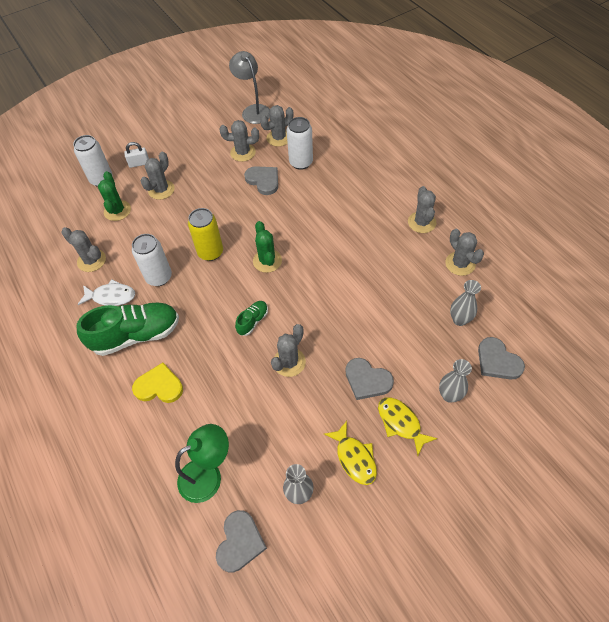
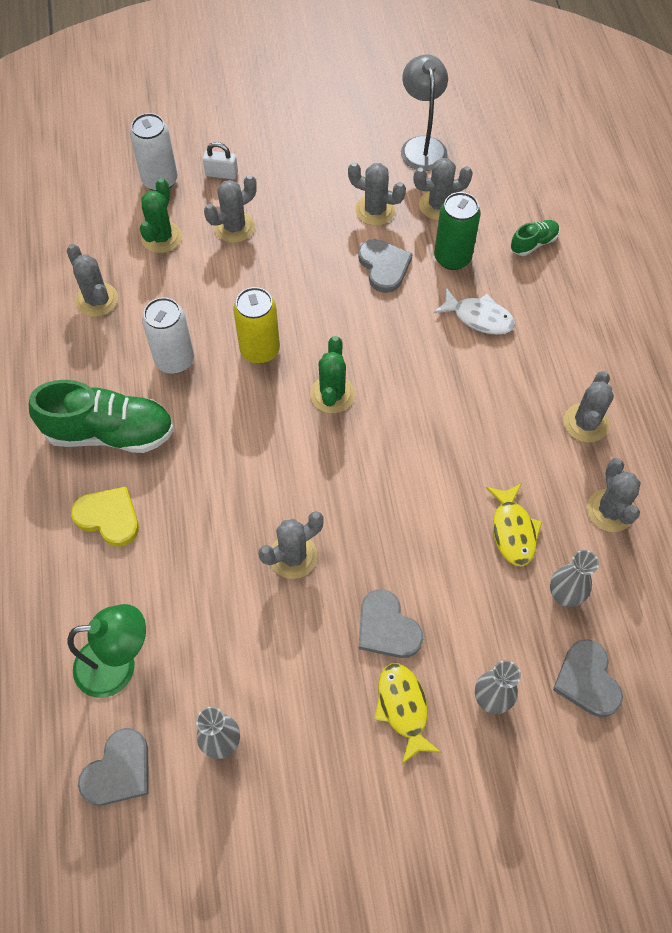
camera: 20 degrees right, 5 degrees up
white fish [78,279,135,306] -> white fish moved to [434,288,515,335]
green shoe [235,301,268,336] -> green shoe moved to [511,220,560,256]
white can [287,117,313,170] -> green can [434,192,481,270]
yellow fish [324,421,377,485] -> yellow fish moved to [486,483,542,566]

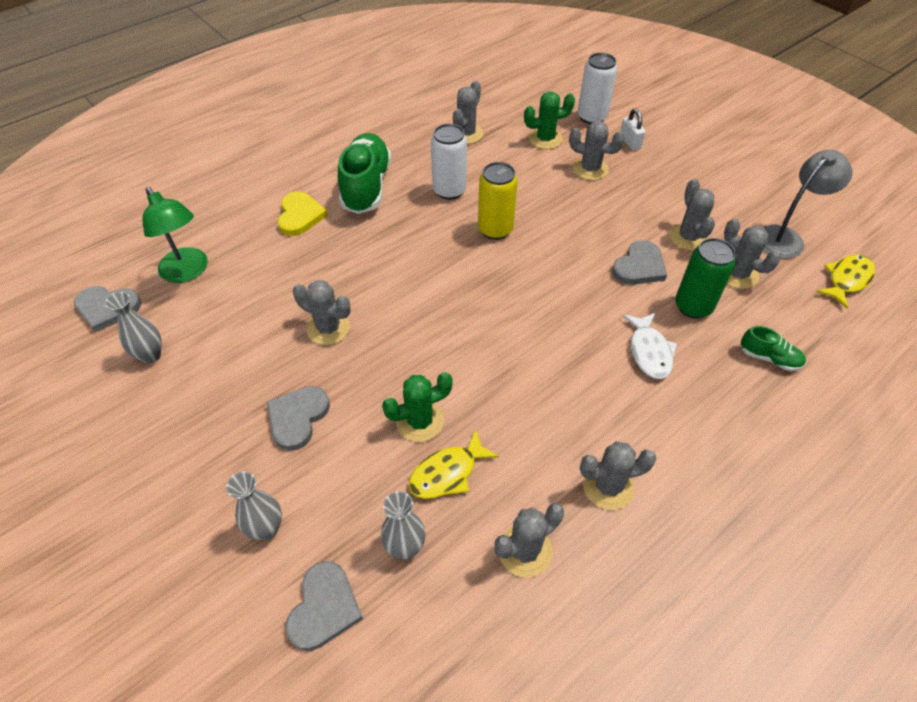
camera: 60 degrees right, 10 degrees down
green shoe [29,380,174,453] -> green shoe turned 150 degrees counterclockwise [338,133,391,214]
green cactus [310,336,355,413] -> green cactus moved to [382,372,453,442]
yellow fish [374,663,441,764] -> yellow fish moved to [816,255,875,309]
grey heart [553,639,623,717] -> grey heart turned 150 degrees clockwise [285,561,363,651]

